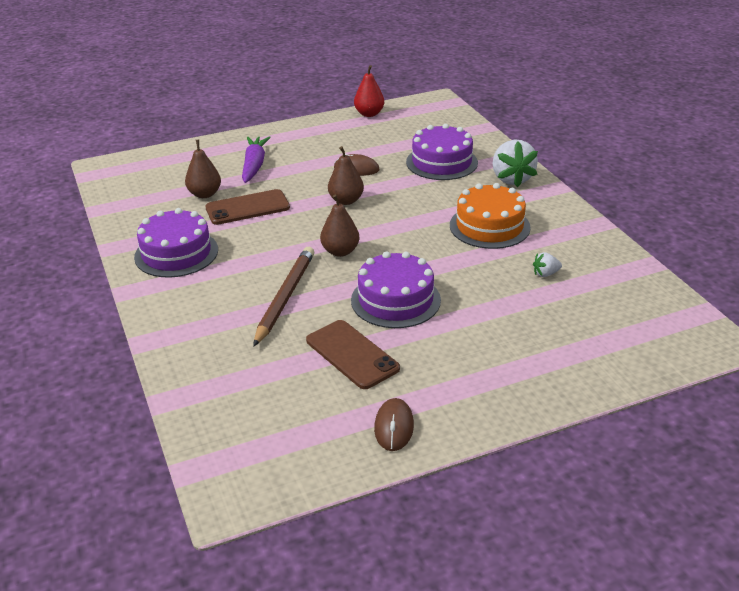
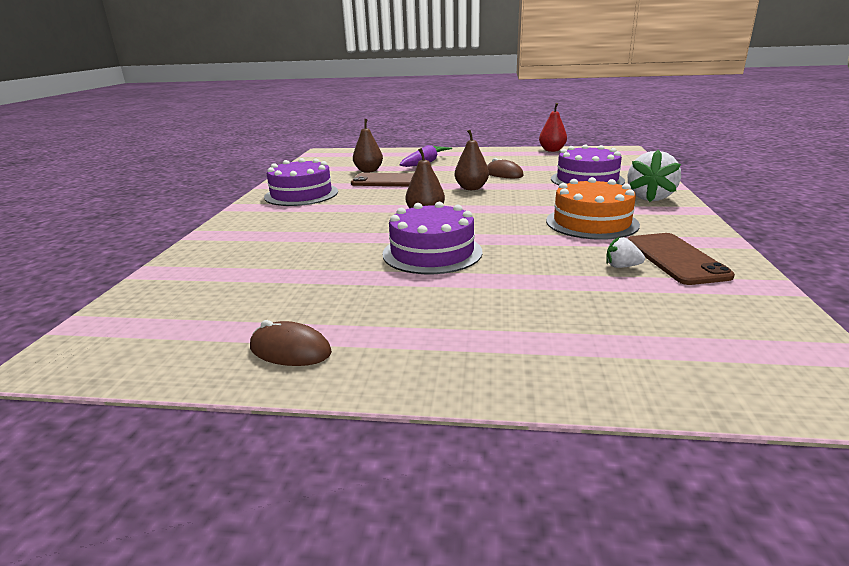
camera: 30 degrees right, 10 degrees down
brown pencil [253,247,314,347] -> none
brown phone [306,320,400,389] -> brown phone moved to [628,233,735,285]
brown mouse [374,398,414,451] -> brown mouse turned 75 degrees clockwise [250,320,332,366]

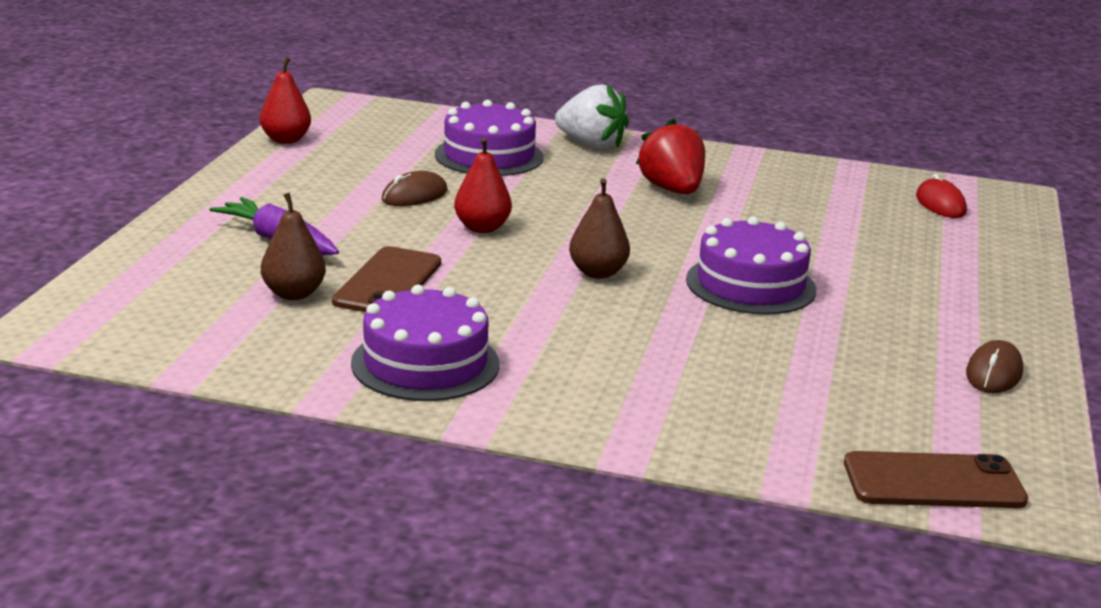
camera: 85 degrees left, 0 degrees up
brown pear [455,130,489,190] -> red pear [454,137,512,233]
orange cake [546,177,640,240] -> red strawberry [636,118,705,194]
white strawberry [606,237,645,268] -> none
brown phone [628,233,735,285] -> brown phone moved to [844,451,1028,508]
none -> red mouse [916,174,967,218]

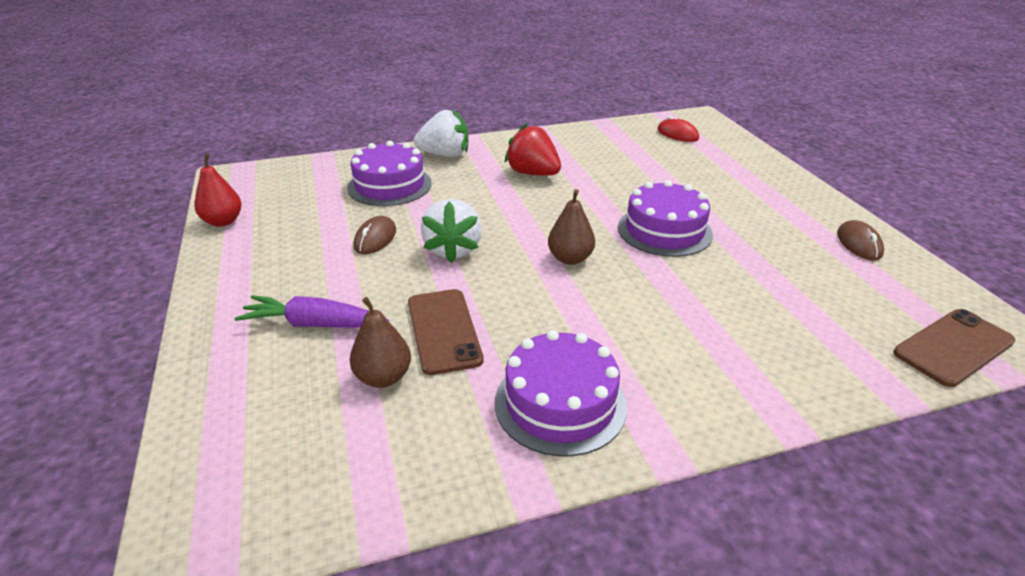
camera: 30 degrees left, 10 degrees up
red pear [454,137,512,233] -> white strawberry [421,199,482,263]

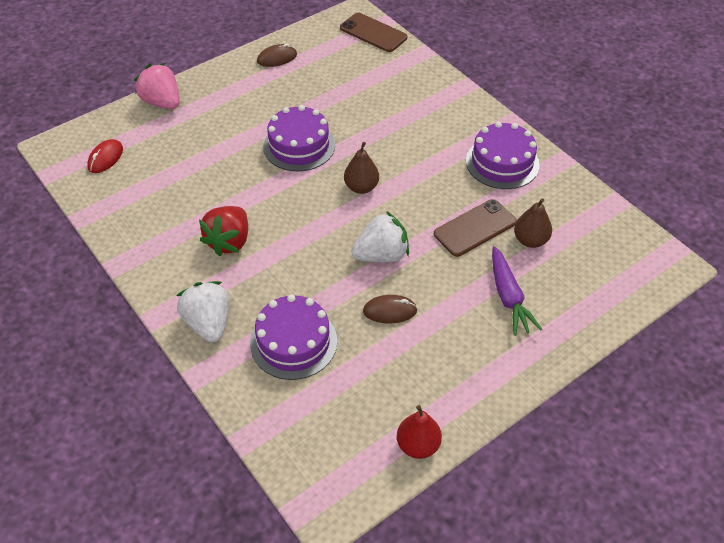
camera: 110 degrees left, 15 degrees up
none -> pink strawberry [134,63,180,109]

